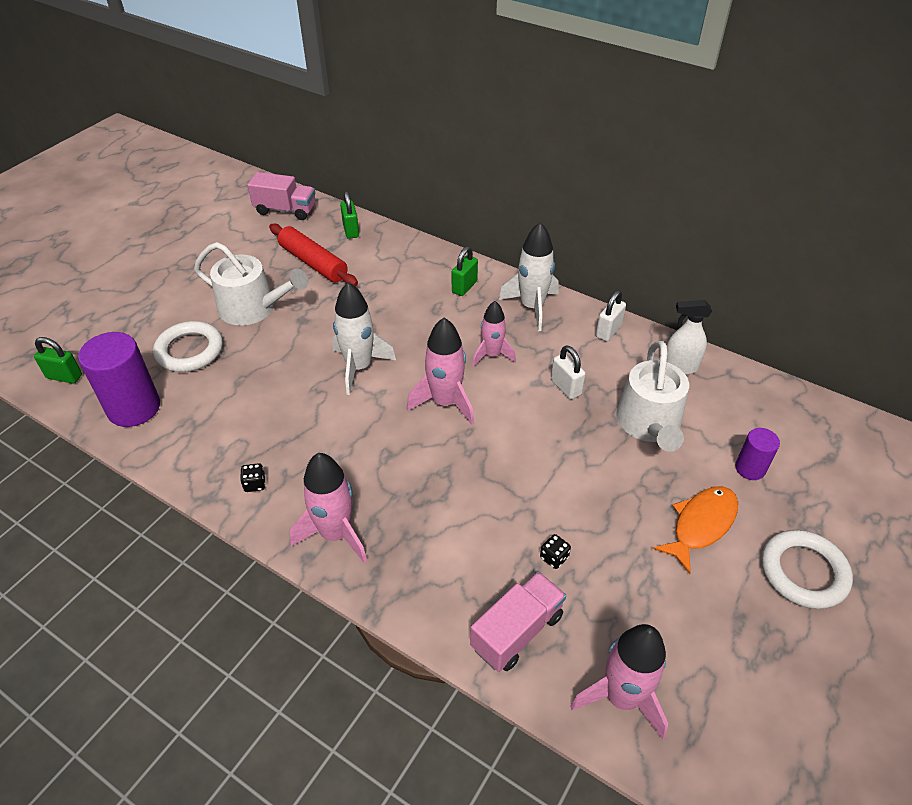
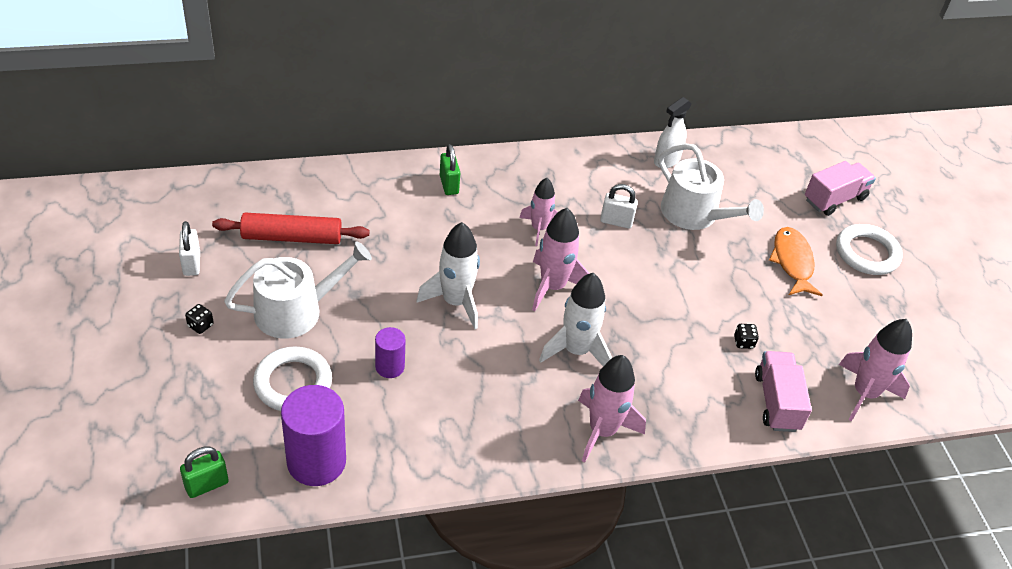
camera: 50 degrees left, 0 degrees up
black dice [240,463,266,492] -> black dice moved to [185,304,214,334]
pink truck [247,172,316,220] -> pink truck moved to [805,161,876,216]
green padlock [340,191,359,239] -> none
white rocket [499,222,559,331] -> white rocket moved to [539,273,612,366]
white padlock [596,290,626,342] -> white padlock moved to [179,221,200,276]
purple cylinder [735,428,780,480] -> purple cylinder moved to [375,327,405,378]

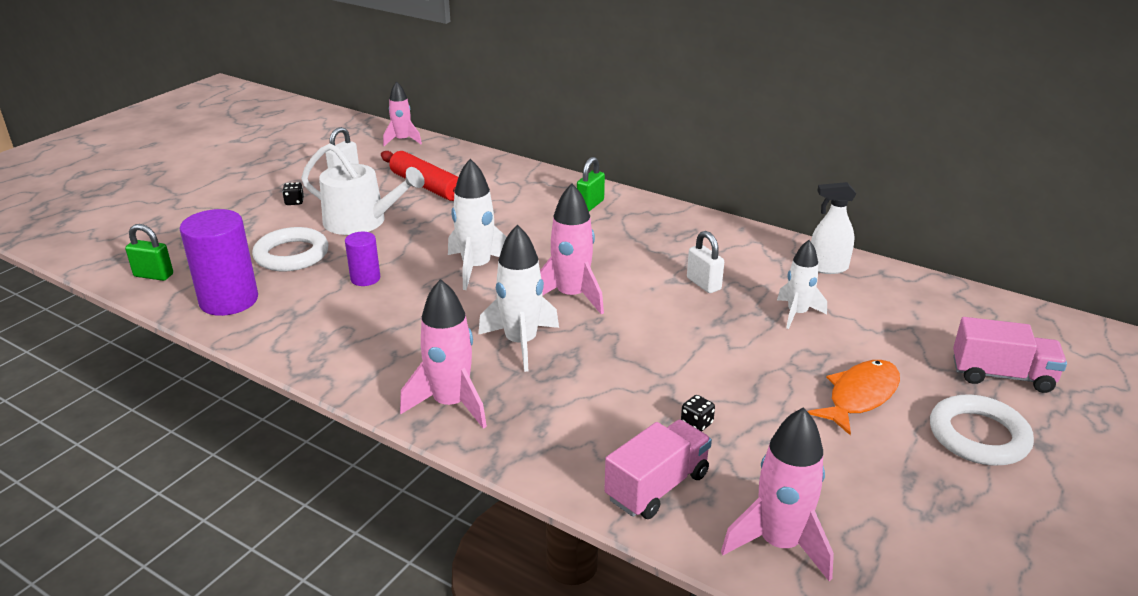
camera: 50 degrees right, 15 degrees down
pink rocket [519,178,558,246] -> pink rocket moved to [383,81,422,146]
white watering can [658,144,764,230] -> white rocket [777,240,827,329]

